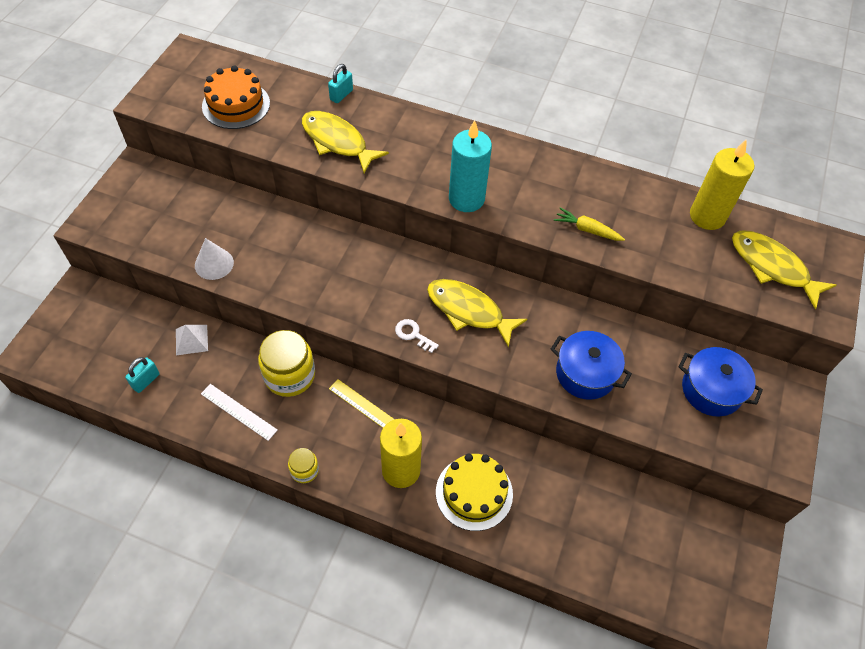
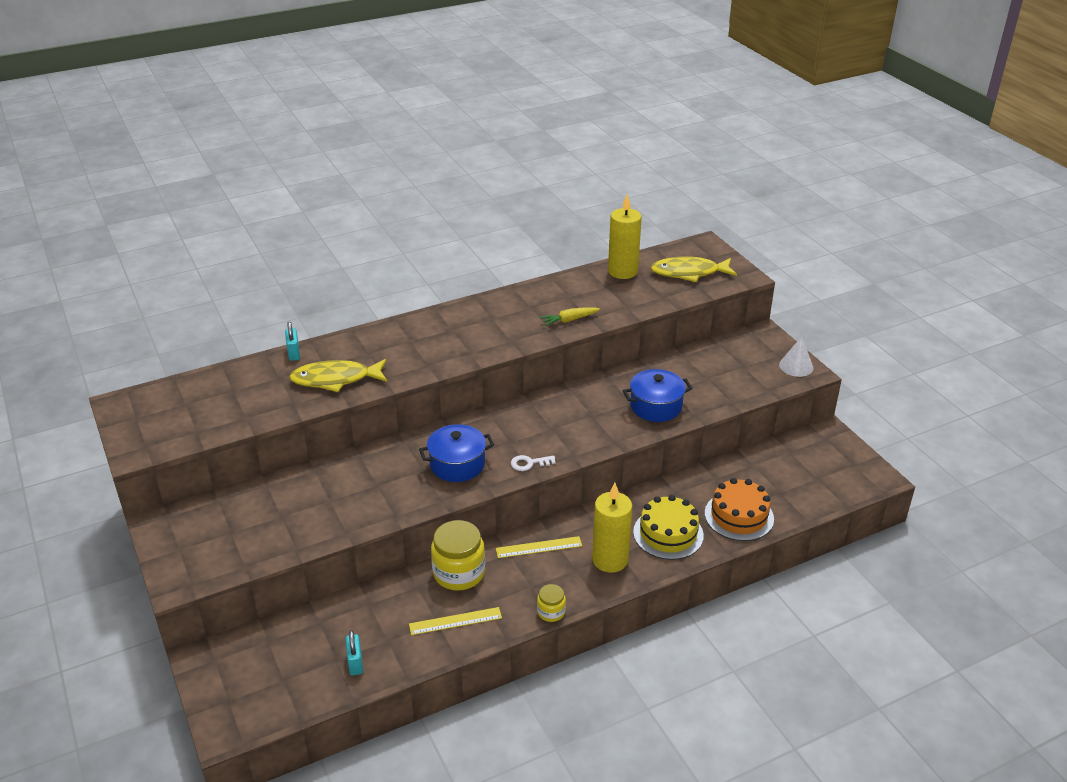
camera: 45 degrees left, 20 degrees down
white pyramid [176,325,208,355] -> none
white cone [195,238,234,280] -> white cone moved to [779,336,814,377]
white ruler [201,384,278,441] -> yellow ruler [409,607,502,635]
orange cake [202,65,270,129] -> orange cake moved to [705,478,774,541]
yellow fish [427,279,527,348] -> none
turquoise candle [449,120,492,212] -> none
blue pot [679,347,763,416] -> blue pot moved to [419,424,494,482]

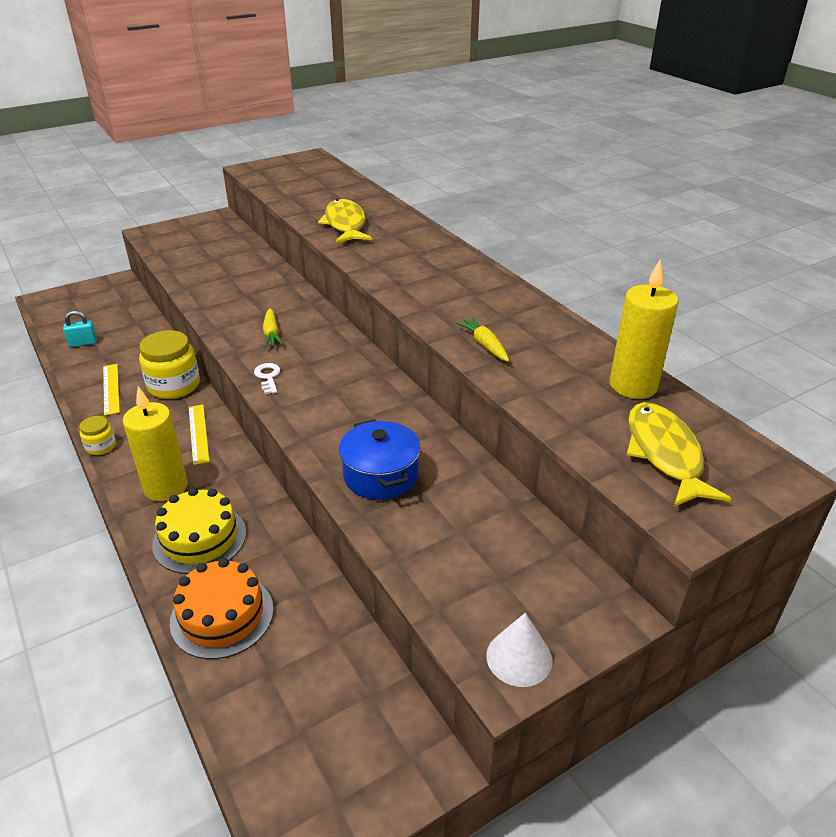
camera: 85 degrees right, 0 degrees up
turquoise padlock [285,322,300,361] -> none
blue pot [419,424,494,482] -> yellow carrot [263,308,284,347]

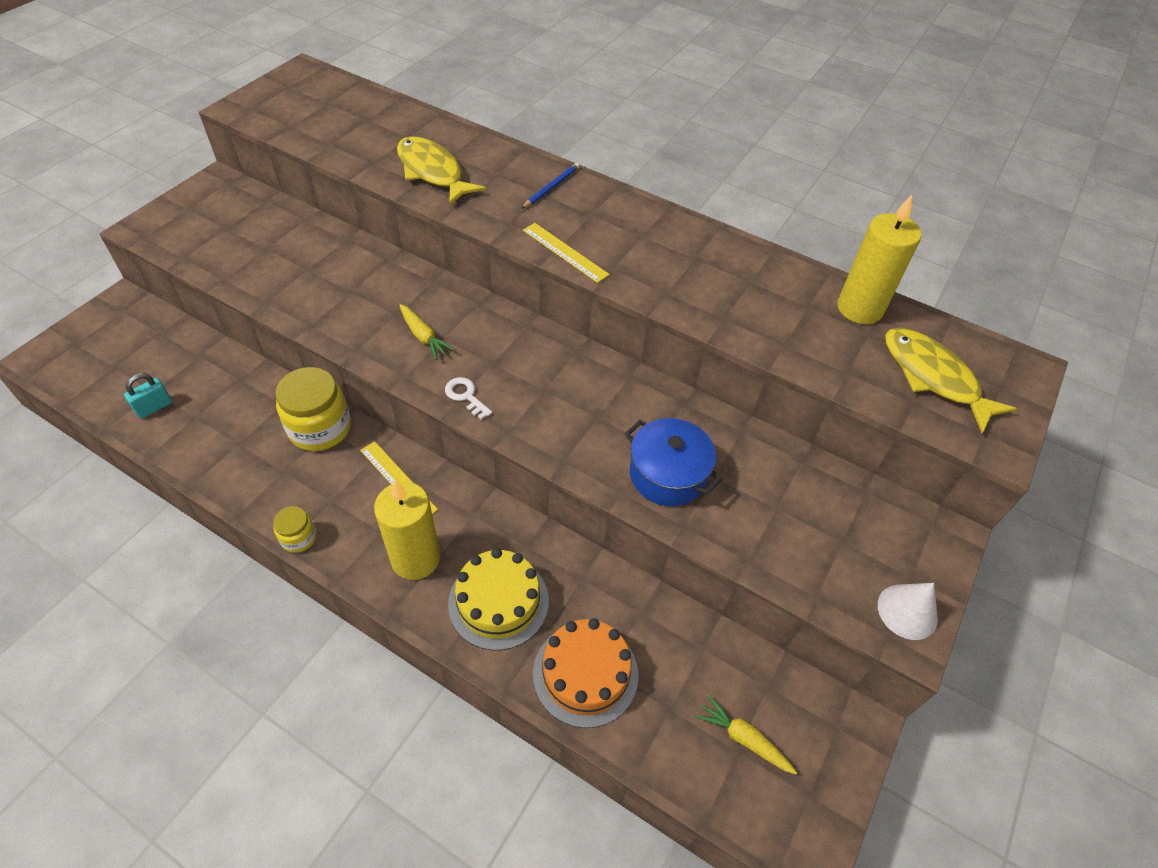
camera: 30 degrees left, 15 degrees up
yellow ruler [103,364,120,416] -> yellow ruler moved to [523,223,610,283]
yellow carrot [455,317,509,362] -> yellow carrot moved to [695,695,797,774]
none -> blue pencil [521,163,580,209]

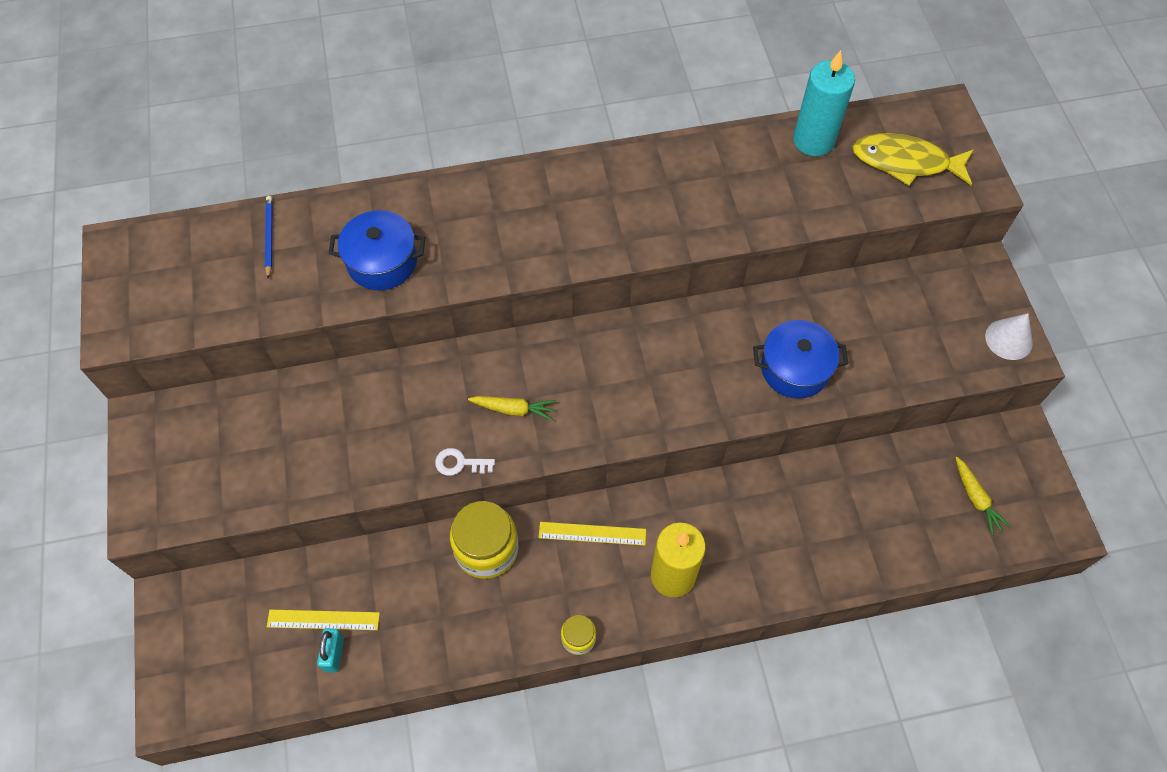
camera: 40 degrees left, 10 degrees up
yellow fish [397,136,486,205] -> blue pot [328,210,425,290]
white key [445,377,492,420] -> white key moved to [435,448,495,476]
yellow cake [448,548,549,650] -> none
blue pencil [521,163,580,209] -> blue pencil moved to [265,196,273,279]
yellow ruler [523,223,610,283] -> yellow ruler moved to [267,610,380,630]
orange cake [533,618,638,728] -> none
yellow carrot [695,695,797,774] -> yellow carrot turned 105 degrees counterclockwise [955,457,1011,535]
yellow candle [837,195,922,324] -> turquoise candle [793,50,855,156]

